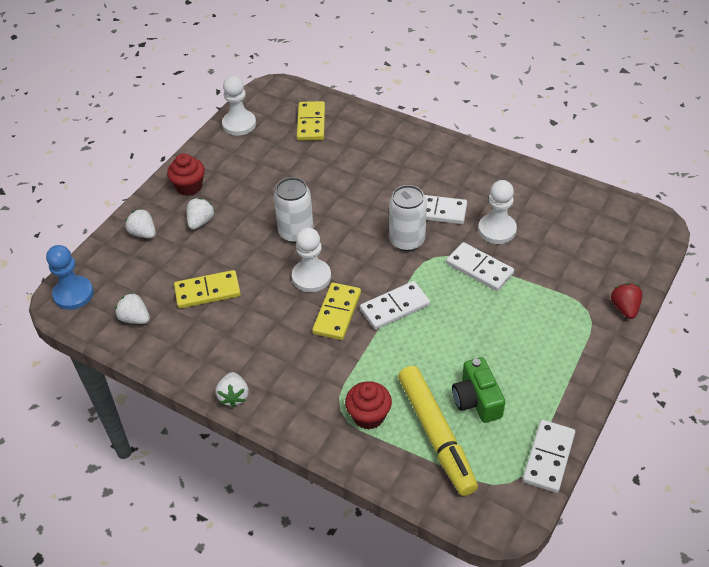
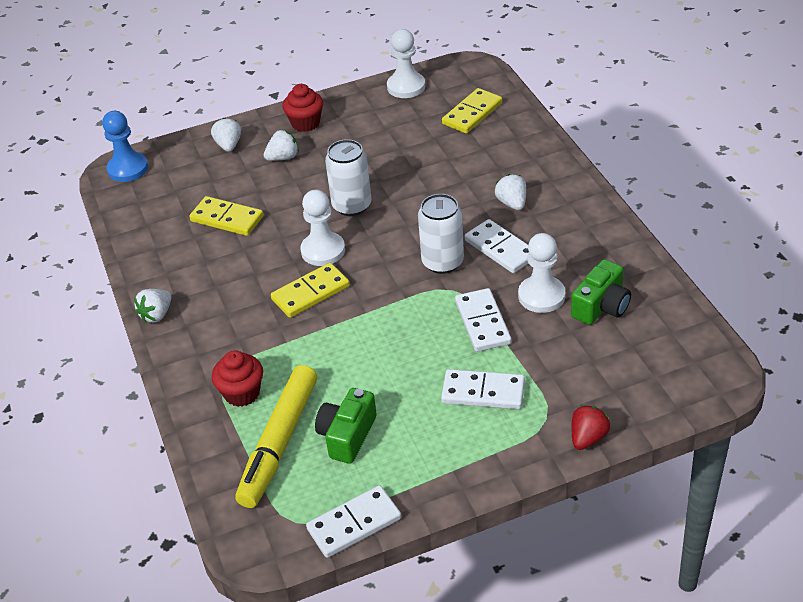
camera: 40 degrees right, 5 degrees down
white strawberry [115,292,150,324] -> white strawberry moved to [495,174,526,210]
white domino [360,281,430,330] -> white domino moved to [441,369,525,409]
none -> green camera [571,259,631,325]

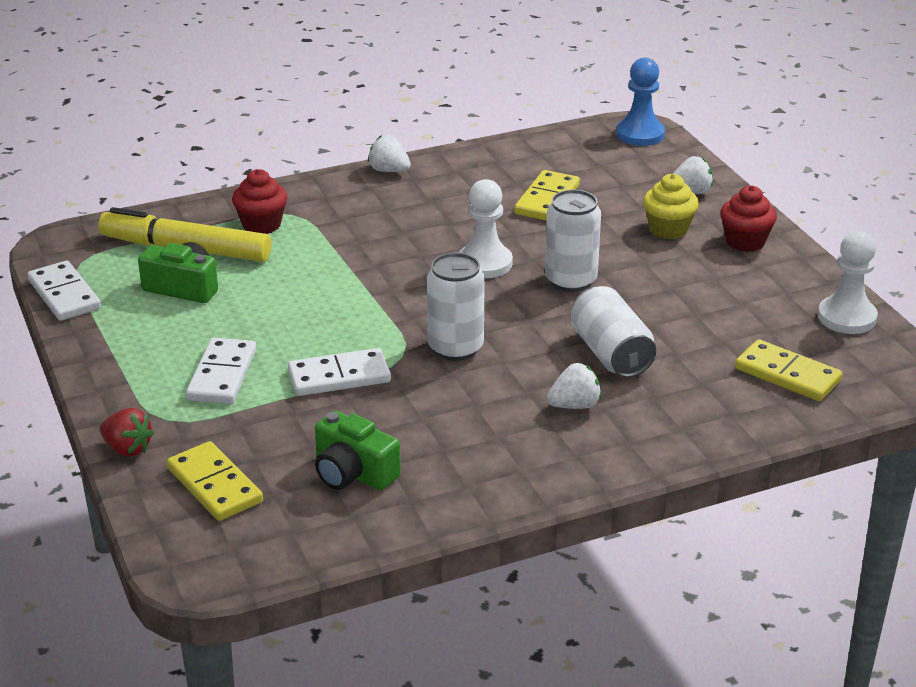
camera: 85 degrees right, 10 degrees down
white strawberry [264,130,299,161] -> yellow cupcake [643,174,699,239]
yellow domino [271,263,350,318] -> yellow domino moved to [167,441,263,521]
white domino [465,219,529,273] -> none
white pawn [518,233,565,313] -> none
none -> white can [570,286,656,378]

